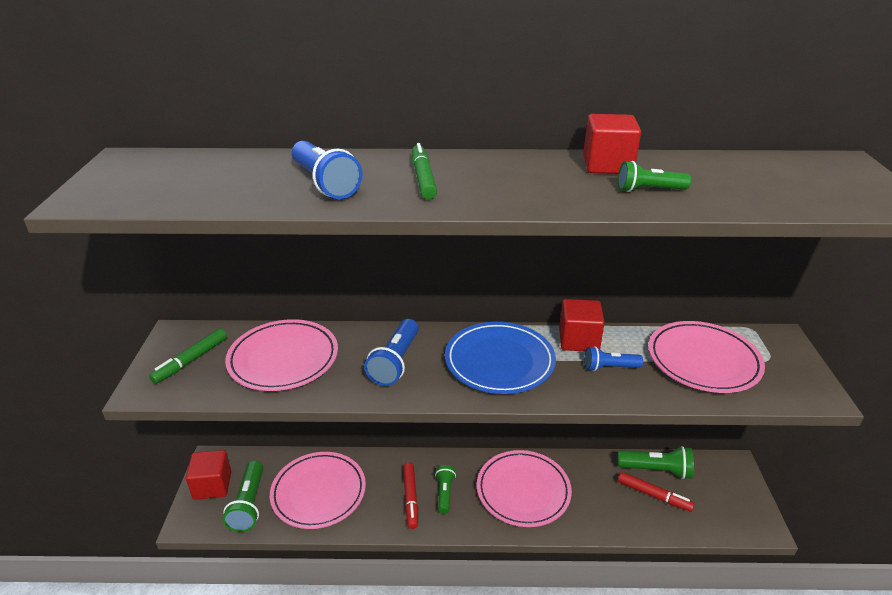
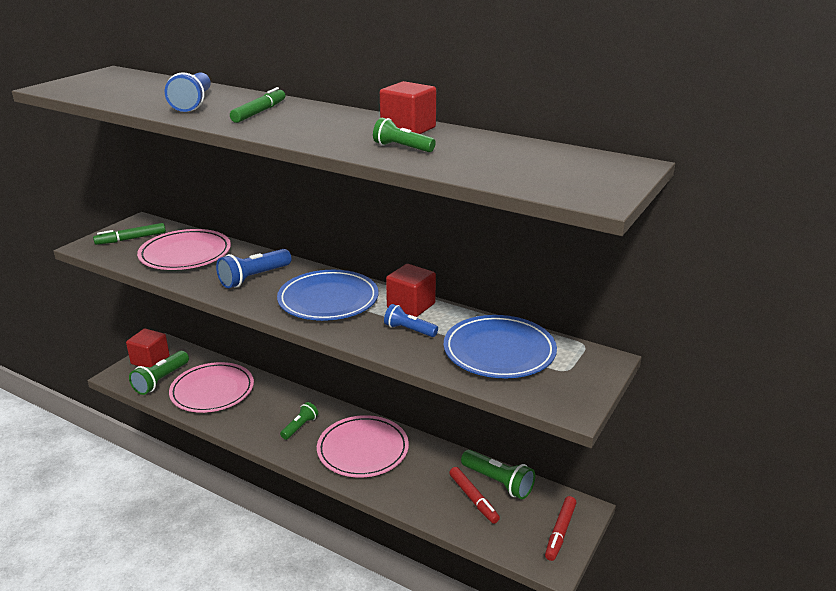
camera: 30 degrees right, 5 degrees down
red marker [403,463,418,529] -> red marker moved to [545,496,576,561]
pink plate [648,321,765,393] -> blue plate [444,315,557,378]

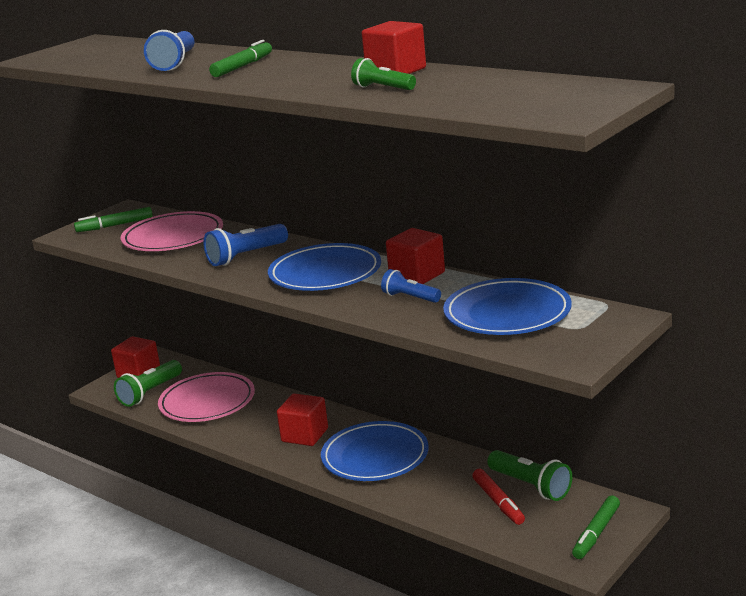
camera: 10 degrees right, 5 degrees down
green flashlight [280,402,318,440] -> red cube [277,393,328,446]
pink plate [317,415,409,477] -> blue plate [321,421,429,481]
red marker [545,496,576,561] -> green marker [572,496,620,559]

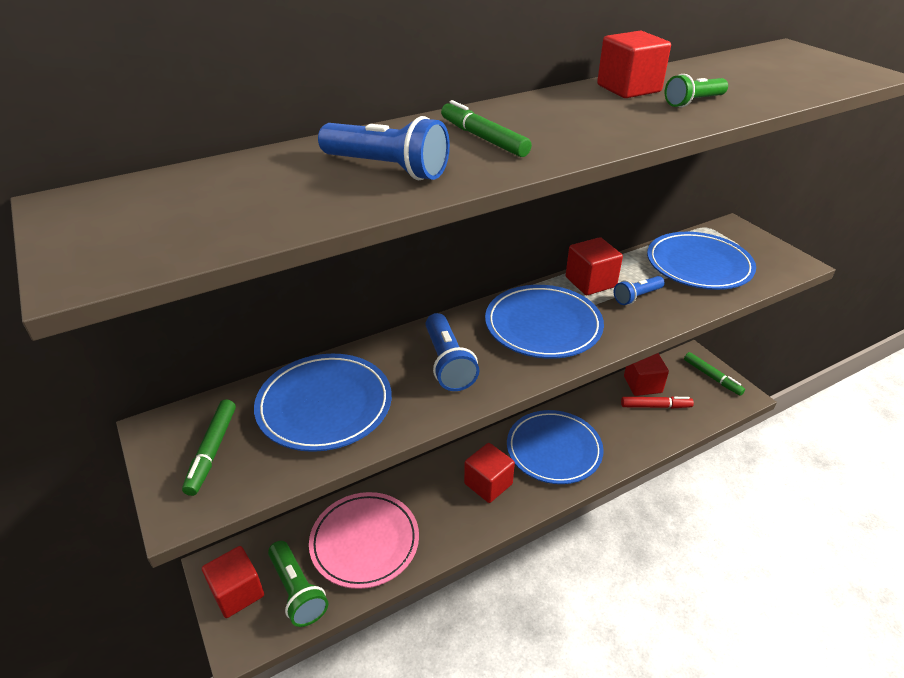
camera: 70 degrees left, 15 degrees up
pink plate [121,211,223,251] -> blue plate [254,354,392,452]
green flashlight [487,450,572,501] -> red cube [624,353,669,396]

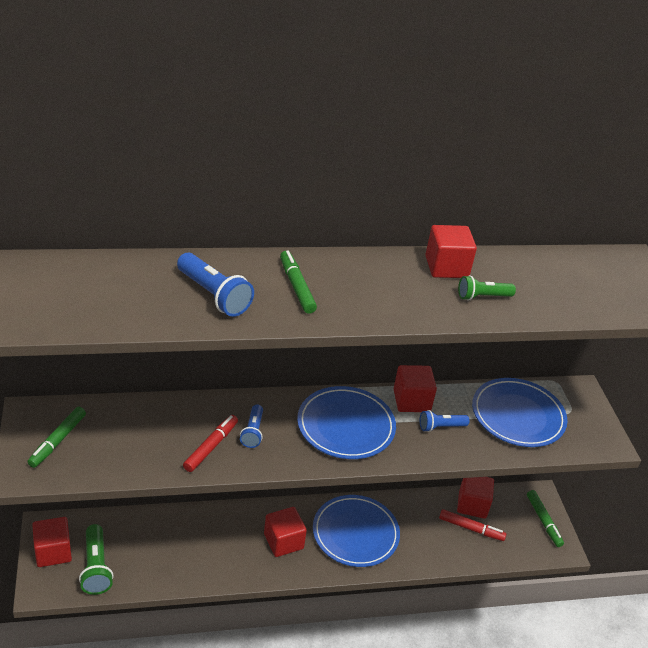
camera: 15 degrees right, 0 degrees up
blue plate [254,354,392,452] -> none
pink plate [309,492,419,589] -> none
blue flashlight [425,313,479,391] -> blue flashlight [240,404,263,448], size x0.64
none -> red marker [183,415,238,472]

